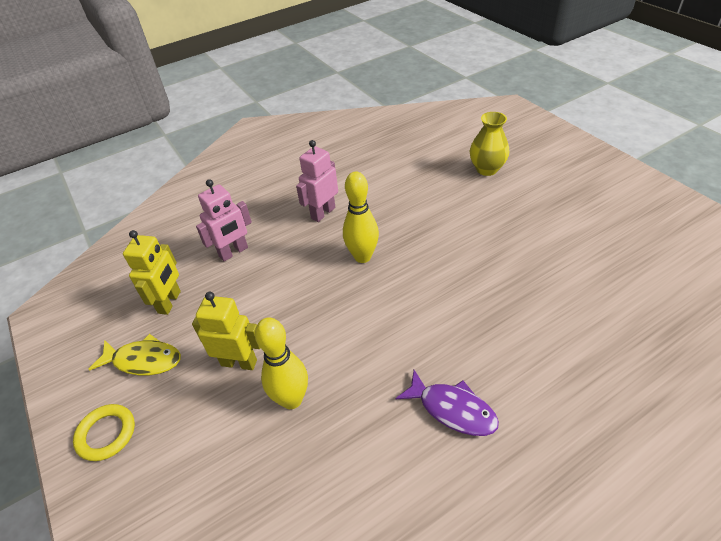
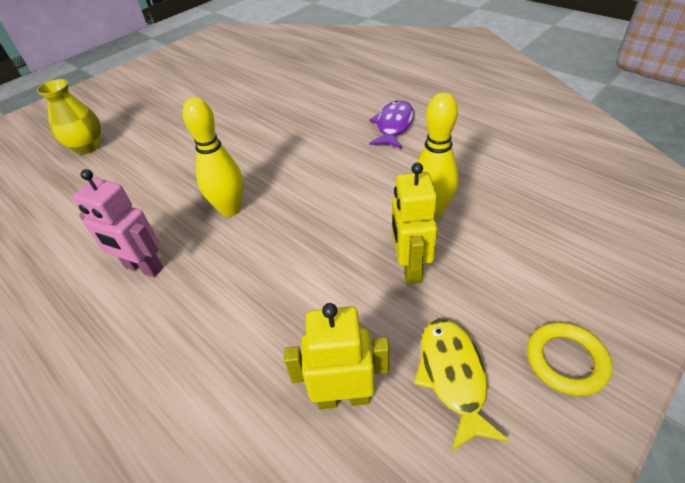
camera: 105 degrees left, 0 degrees up
pink robot [196,179,252,261] -> none

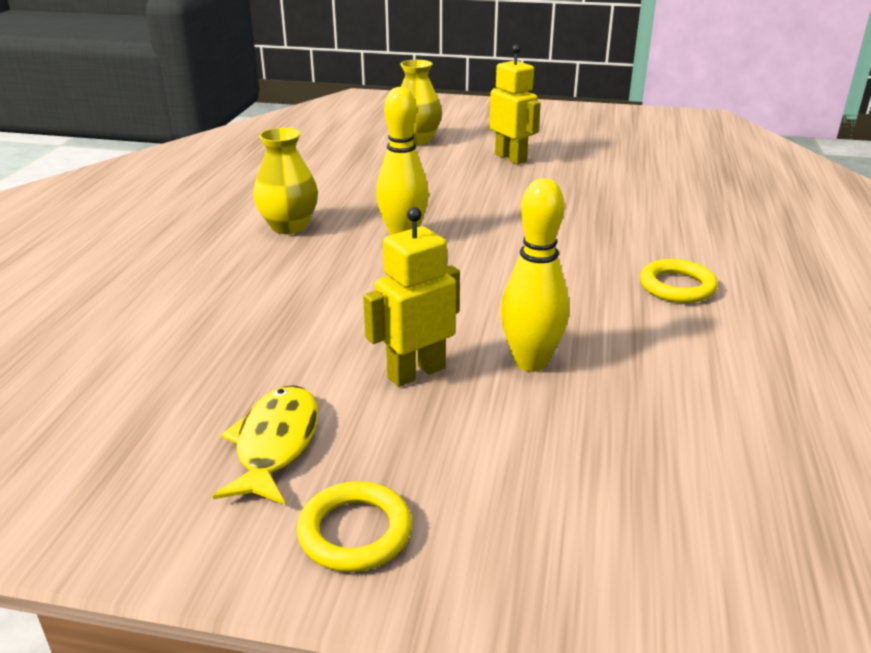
camera: 55 degrees right, 15 degrees down
pink robot [73,169,163,277] -> yellow vase [253,128,318,234]
yellow robot [284,303,389,409] -> yellow robot moved to [489,45,541,164]
purple fish [369,100,414,148] -> yellow ring [640,259,718,303]
yellow fish [414,319,509,451] -> yellow fish turned 45 degrees counterclockwise [213,385,318,505]

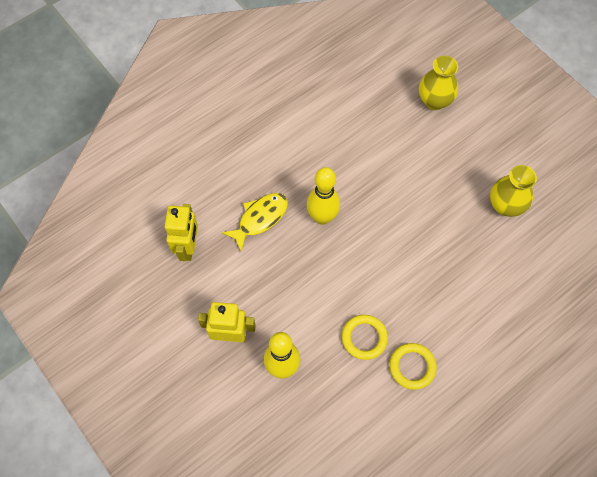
camera: 40 degrees right, 35 degrees up
yellow fish [213,385,318,505] -> yellow fish moved to [222,193,288,251]
yellow vase [253,128,318,234] -> yellow vase moved to [490,165,537,217]
yellow ring [297,481,412,572] -> yellow ring moved to [342,315,388,360]
yellow robot [489,45,541,164] -> yellow robot moved to [165,204,198,261]

